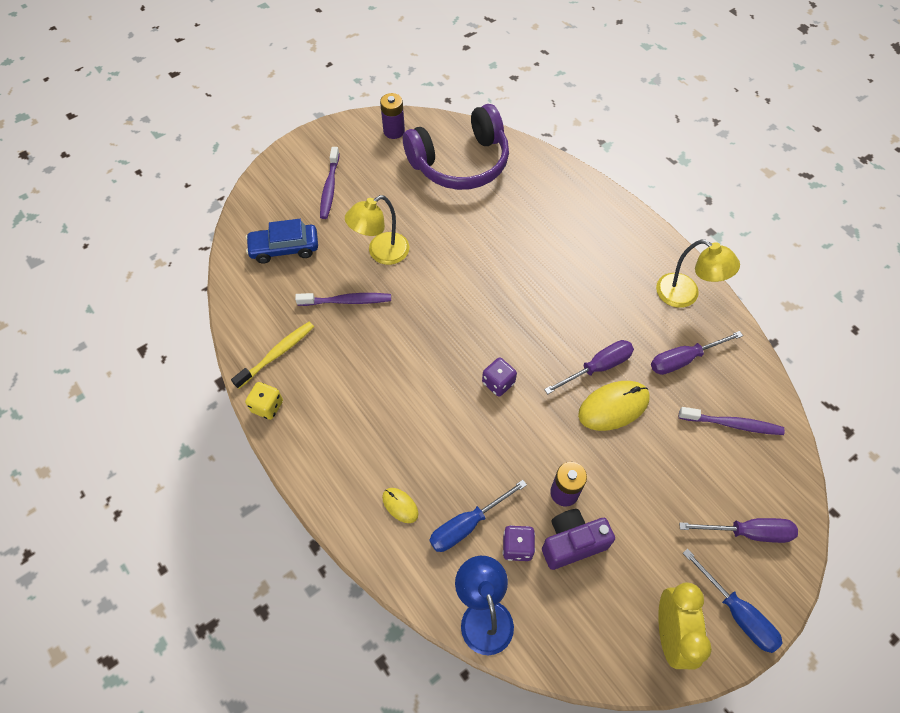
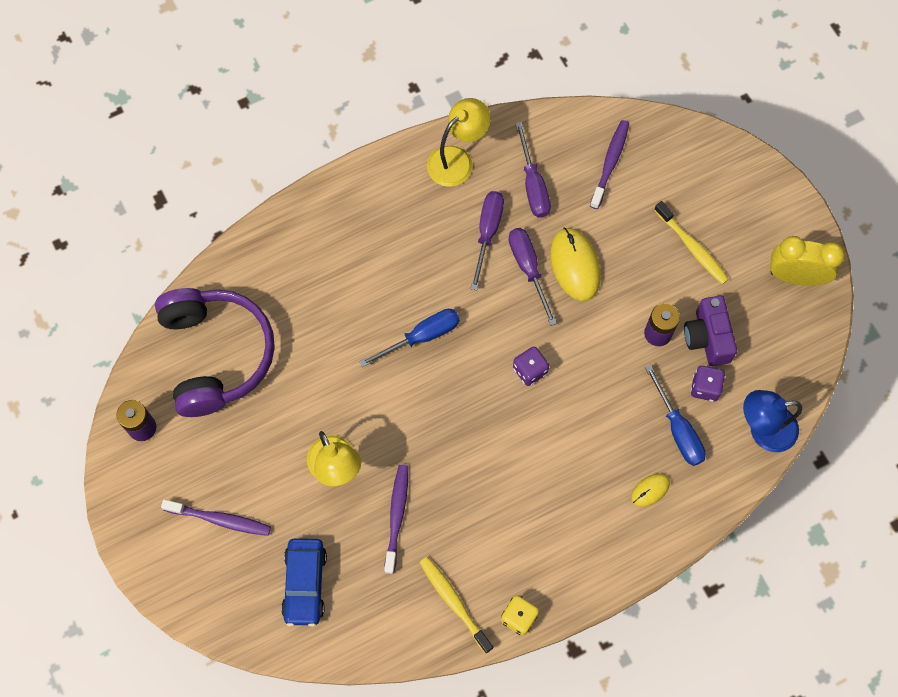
camera: 80 degrees left, 10 degrees up
purple screwdriver [679,518,798,543] -> purple screwdriver moved to [471,191,504,290]
blue screwdriver [683,549,783,653] -> blue screwdriver moved to [359,309,460,367]
none -> yellow toothbrush [654,201,729,284]

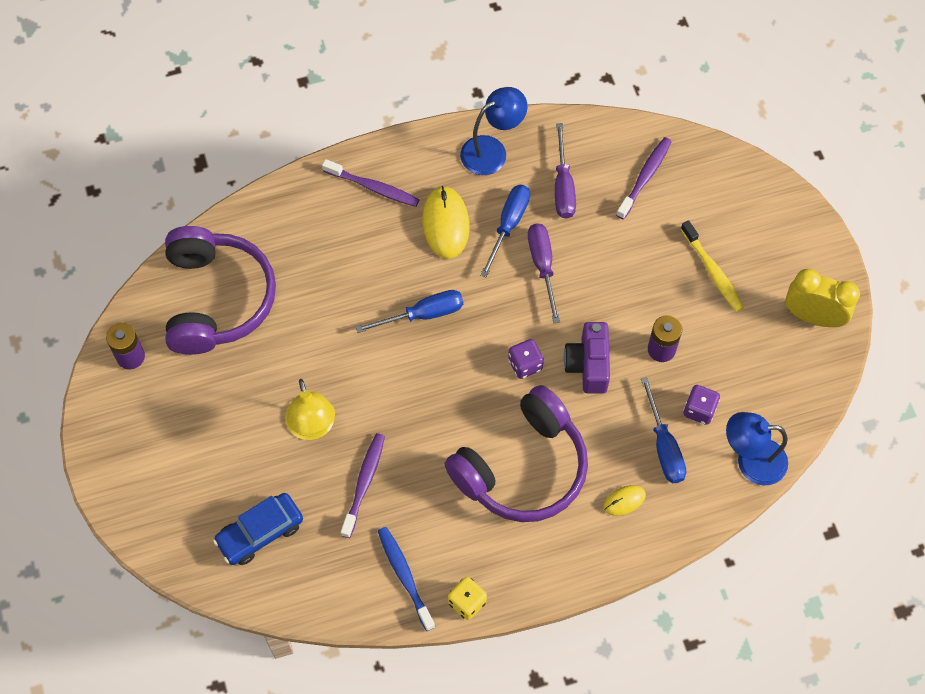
camera: 10 degrees right, 5 degrees down
purple toothbrush [161,499,271,536] -> purple toothbrush moved to [322,159,419,207]
blue car [281,538,327,627] -> blue car turned 45 degrees clockwise [213,493,303,565]
yellow toothbrush [419,557,493,654] -> blue toothbrush [378,527,435,631]
yellow lamp [427,98,490,187] -> blue lamp [460,87,528,175]
purple screwdriver [471,191,504,290] -> blue screwdriver [480,185,530,277]
yellow mouse [550,228,601,301] -> yellow mouse moved to [422,186,470,259]
purple camera [684,296,737,366] -> purple camera moved to [564,322,610,394]
none -> purple headphones [445,385,588,522]

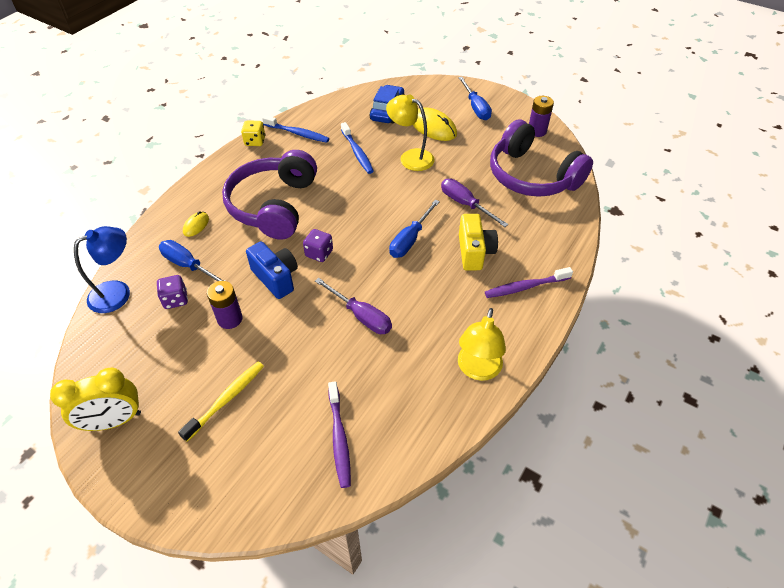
camera: 140 degrees right, 15 degrees down
purple toothbrush [341,433,385,538] -> blue toothbrush [341,122,374,174]
yellow mouse [422,186,470,259] -> yellow mouse moved to [413,107,457,141]
blue lamp [460,87,528,175] -> yellow lamp [458,308,506,381]
blue screwdriver [480,185,530,277] -> blue screwdriver moved to [458,77,492,120]
purple screwdriver [555,123,576,218] -> purple screwdriver moved to [441,179,509,227]
purple camera [564,322,610,394] -> blue camera [246,242,298,299]
yellow toothbrush [681,220,744,312] -> yellow toothbrush turned 105 degrees clockwise [178,362,264,442]
none -> yellow camera [459,214,498,271]

